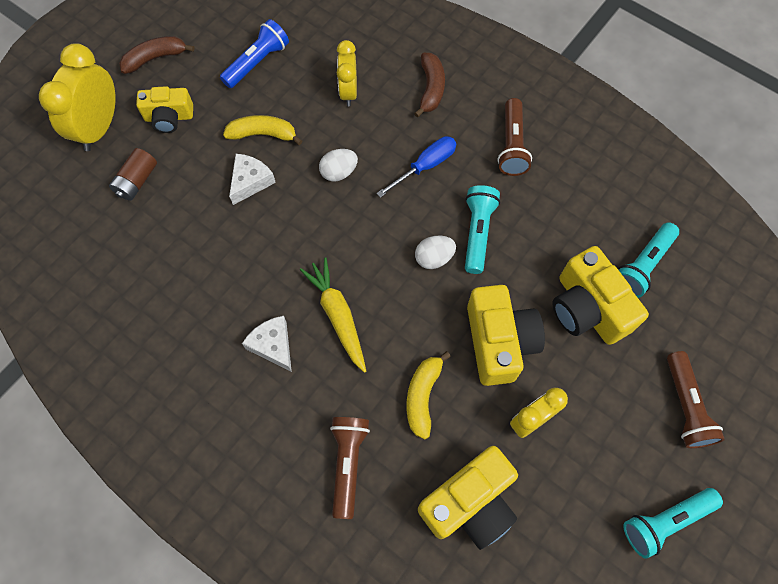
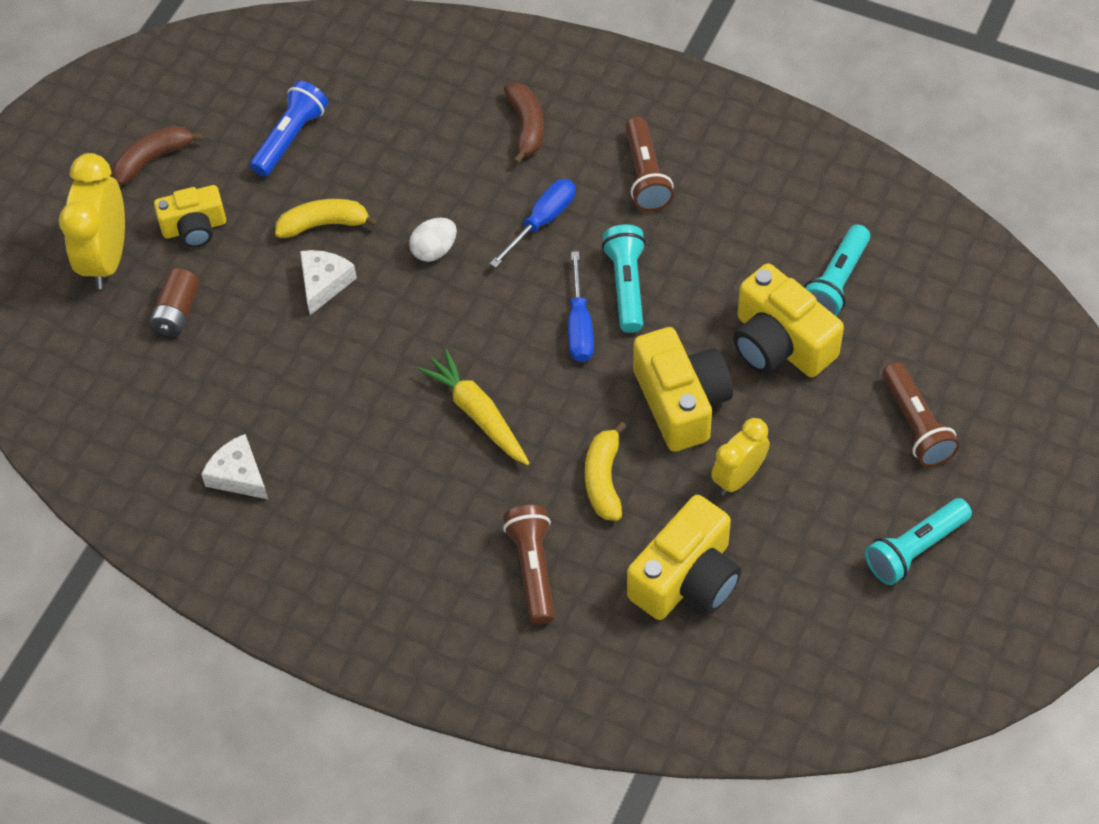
camera: 10 degrees left, 10 degrees down
white cheese [242,316,292,372] -> white cheese moved to [201,434,268,499]
yellow clock [337,40,357,106] -> none
white egg [415,236,456,269] -> blue screwdriver [568,251,594,362]

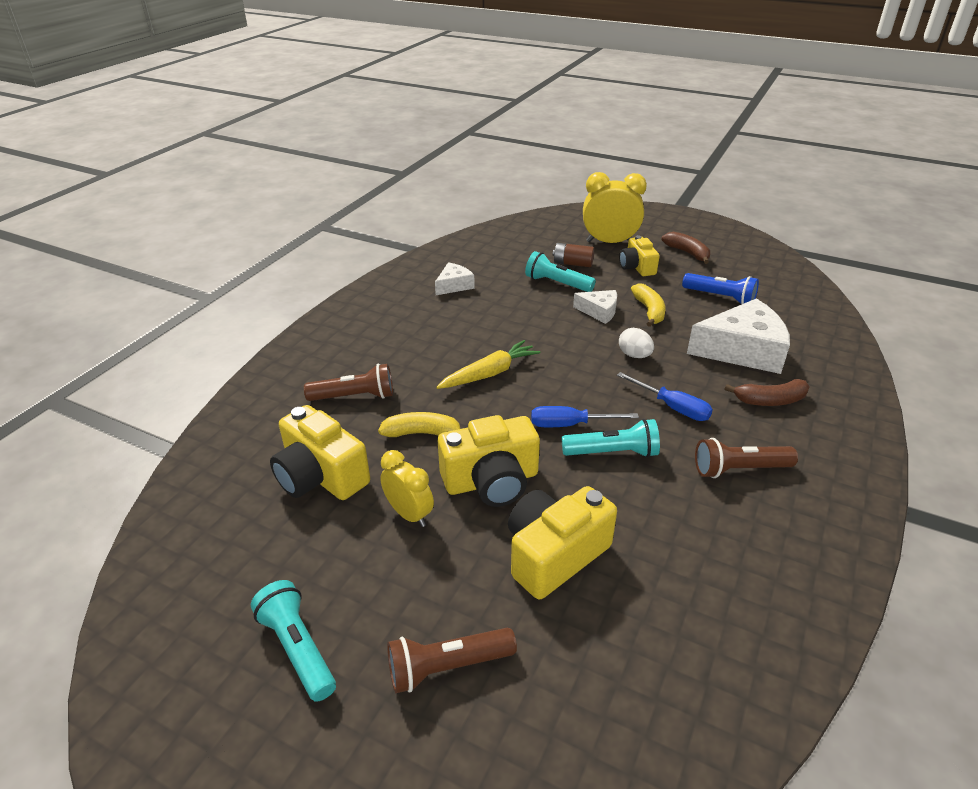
camera: 90 degrees right, 20 degrees down
turquoise flashlight [804,225,870,316] -> turquoise flashlight moved to [525,251,596,292]
none -> white cheese [687,298,790,374]

